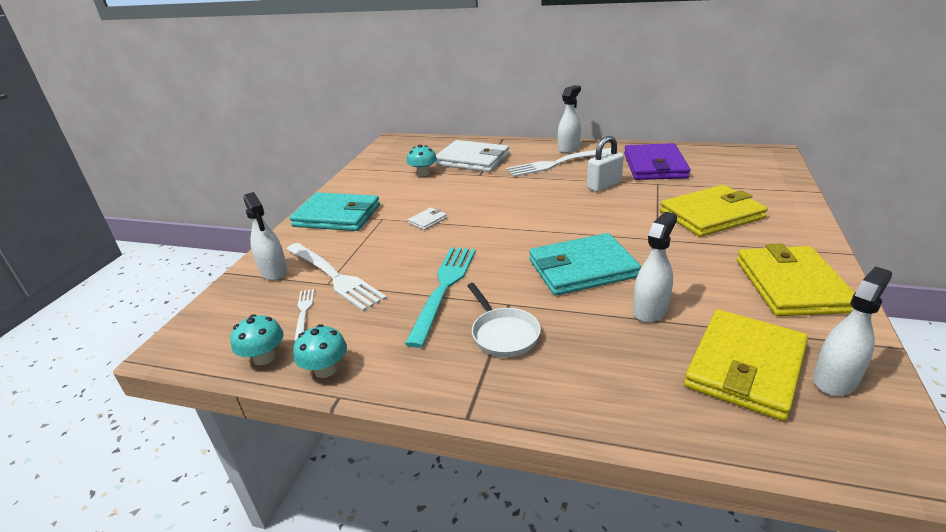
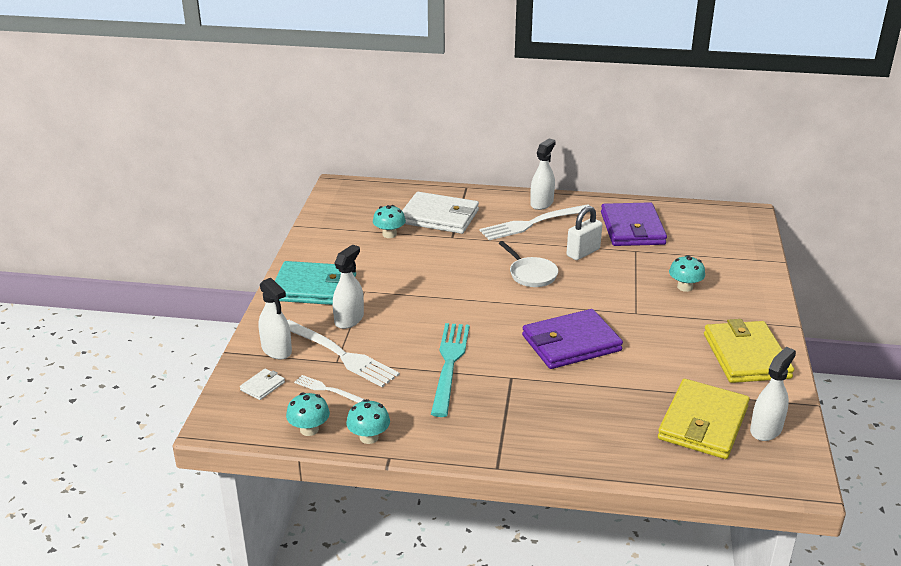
camera: 10 degrees left, 0 degrees up
white fork [294,289,314,342] -> white fork turned 45 degrees counterclockwise [294,375,364,403]
white wallet [408,208,447,230] -> white wallet moved to [240,369,285,400]
white pan [467,283,541,357] -> white pan moved to [499,241,558,287]
turquoise wallet [529,233,641,296] -> purple wallet [522,309,623,369]
white spray bottle [633,212,677,323] -> white spray bottle moved to [333,244,364,329]
yellow wallet [660,185,768,237] -> turquoise mushroom [669,255,705,292]

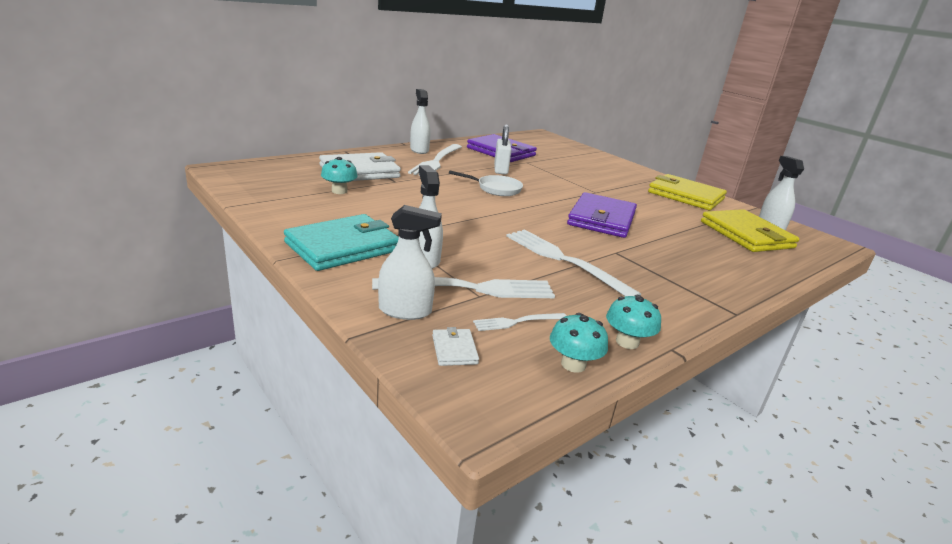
camera: 50 degrees left, 5 degrees down
turquoise fork [431,323,470,417] -> white fork [506,229,641,296]
turquoise mushroom [669,255,705,292] -> none

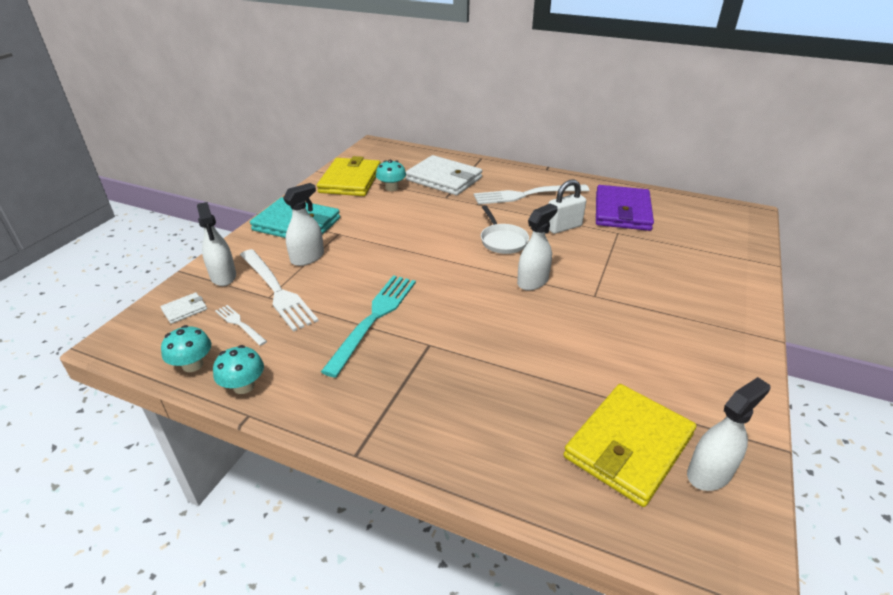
camera: 65 degrees right, 10 degrees up
white spray bottle [410,89,430,154] -> white spray bottle moved to [517,203,558,290]
white fork [506,229,641,296] -> turquoise fork [321,275,416,378]
purple wallet [567,192,637,238] -> none
yellow wallet [648,174,727,210] -> yellow wallet moved to [317,156,380,196]

